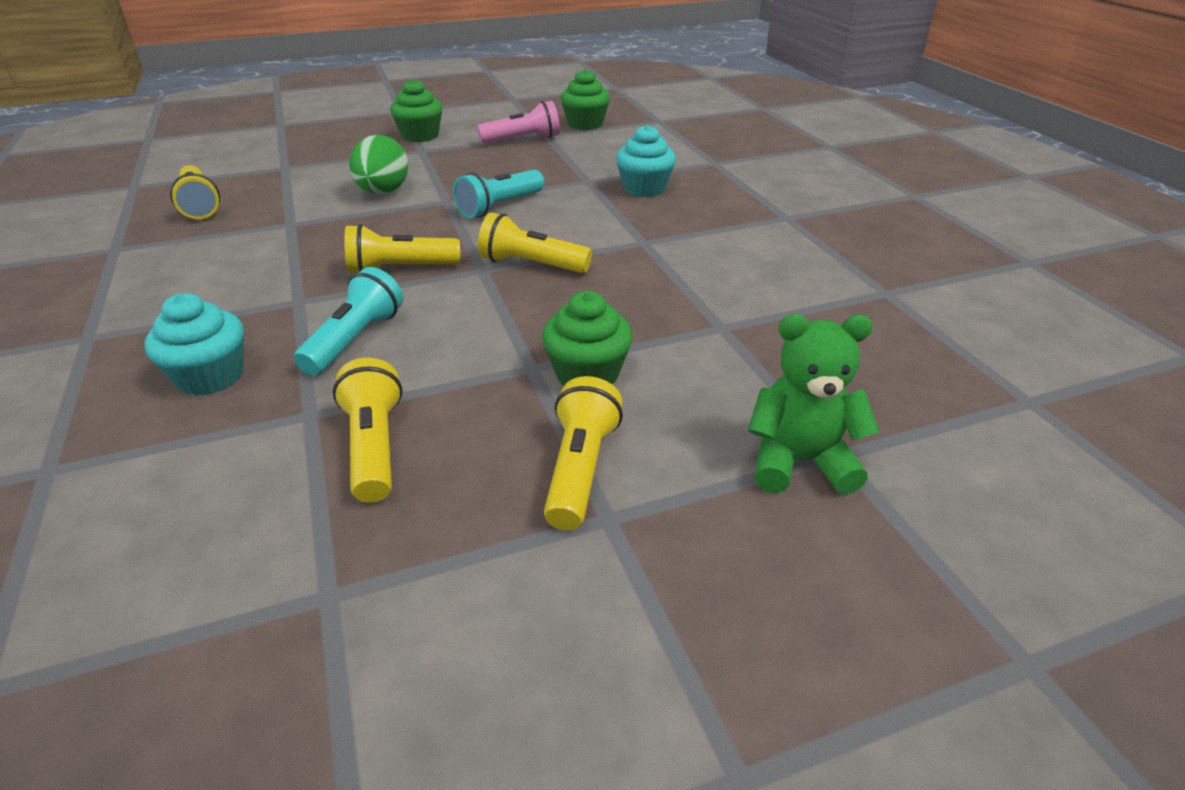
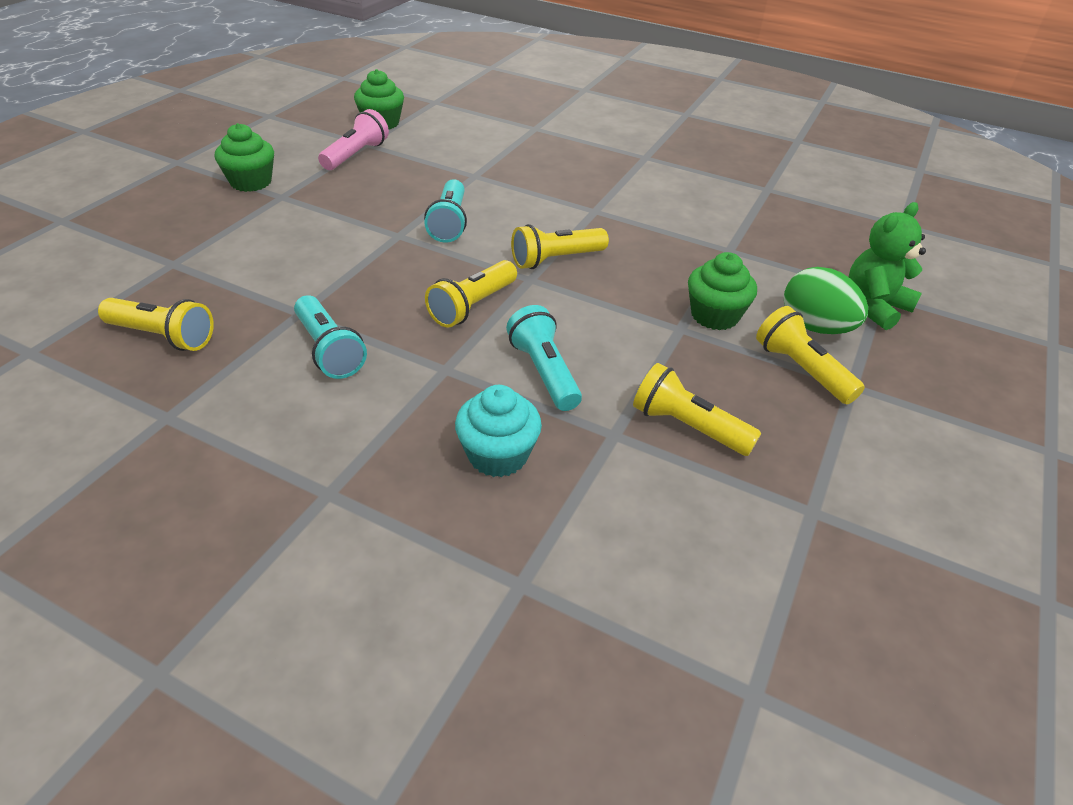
camera: 45 degrees left, 5 degrees up
green egg [349,135,408,194] -> green egg moved to [784,267,868,334]
turquoise cupcake [616,125,676,197] -> none
none -> turquoise flashlight [294,295,367,379]

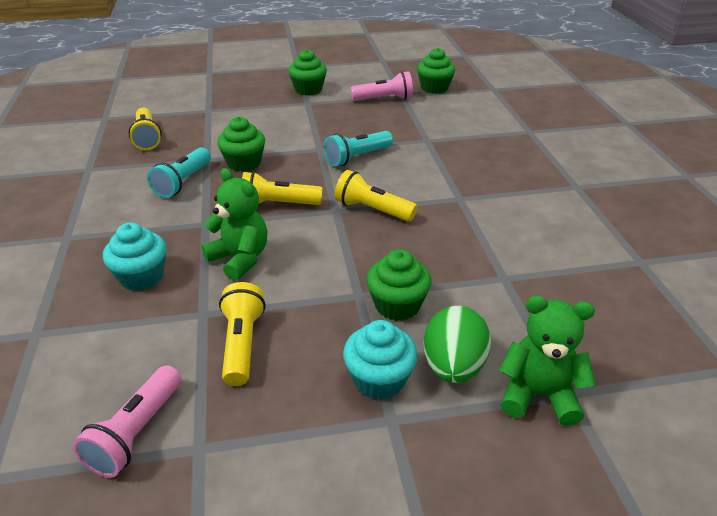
camera: 55 degrees right, 5 degrees down
turquoise flashlight [506,305,582,411] -> green teddy bear [201,168,267,281]
yellow flashlight [756,306,865,404] -> turquoise cupcake [343,320,418,400]
none -> pink flashlight [73,365,181,478]
none -> green cupcake [217,117,265,172]

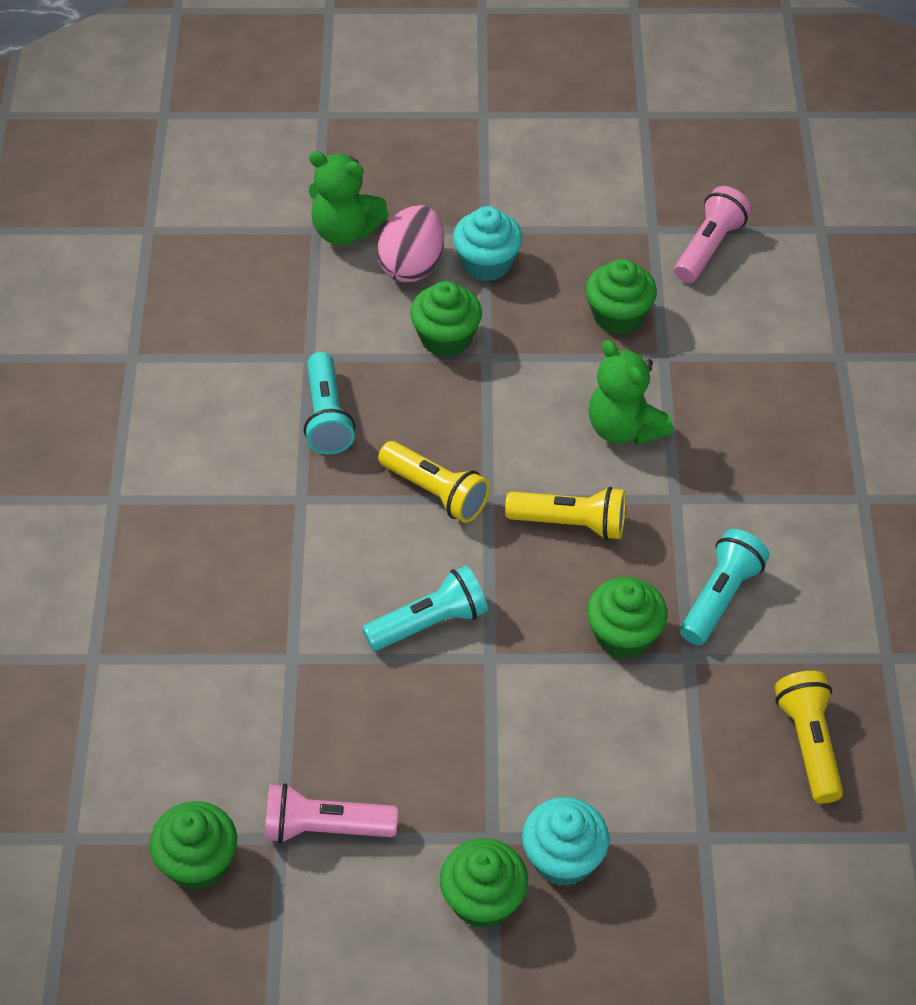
camera: 170 degrees left, 15 degrees up
turquoise cupcake [103,222,167,291] -> turquoise cupcake moved to [522,797,609,886]
yellow flashlight [219,282,266,386] -> green cupcake [586,259,657,335]
green egg [423,306,491,383] -> pink egg [377,205,444,282]
none -> turquoise flashlight [304,352,355,454]

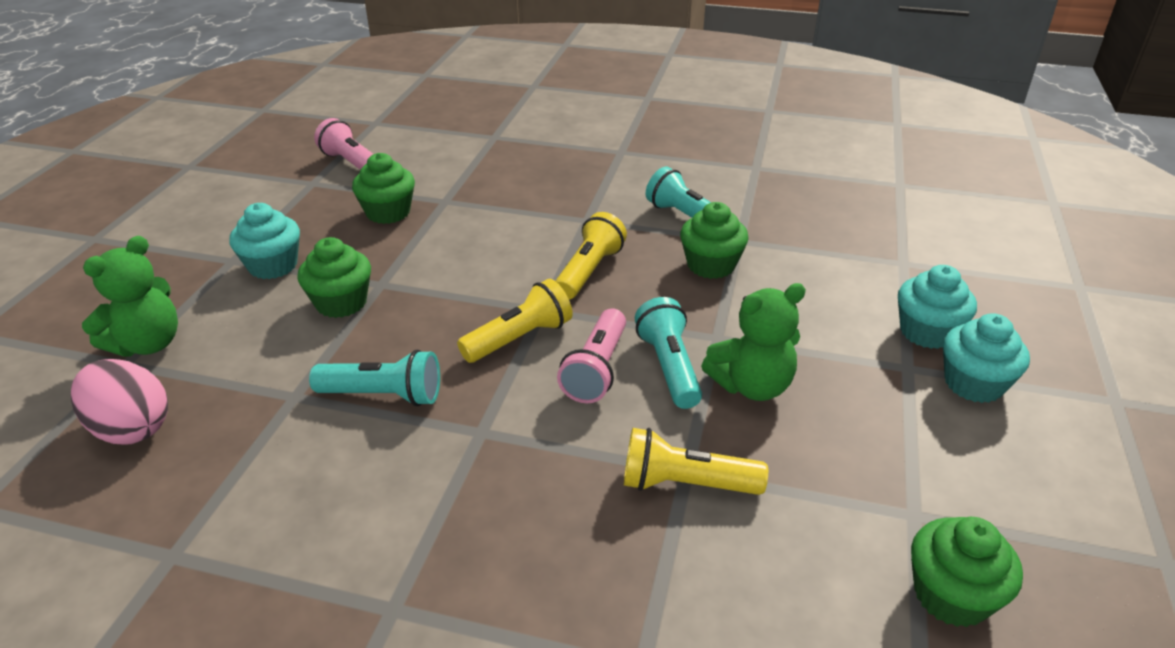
camera: 75 degrees left, 15 degrees down
pink flashlight [265,783,398,844] -> pink flashlight moved to [557,309,626,403]
pink egg [377,205,444,282] -> pink egg moved to [71,359,168,444]
green cupcake [440,838,528,929] -> turquoise cupcake [943,313,1030,403]
green teddy bear [589,340,673,445] -> green teddy bear moved to [701,283,806,401]
yellow flashlight [775,671,843,804] -> yellow flashlight moved to [624,428,768,495]

